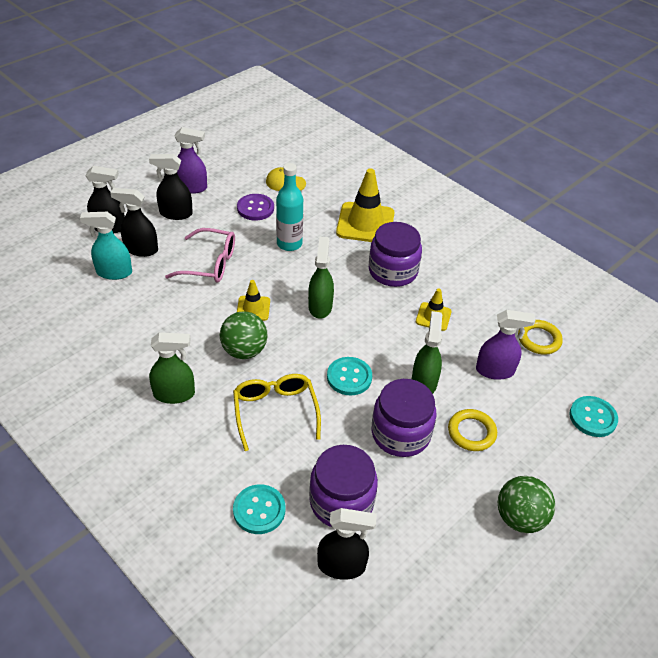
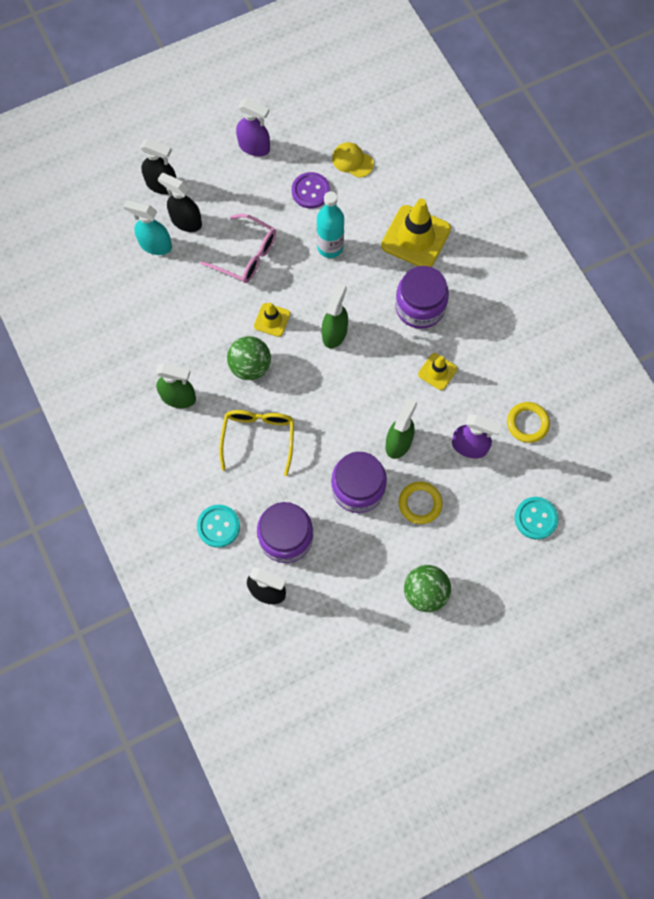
camera: 20 degrees right, 25 degrees up
black spray bottle [149,154,193,220] -> none
turquoise button [327,357,372,395] -> none

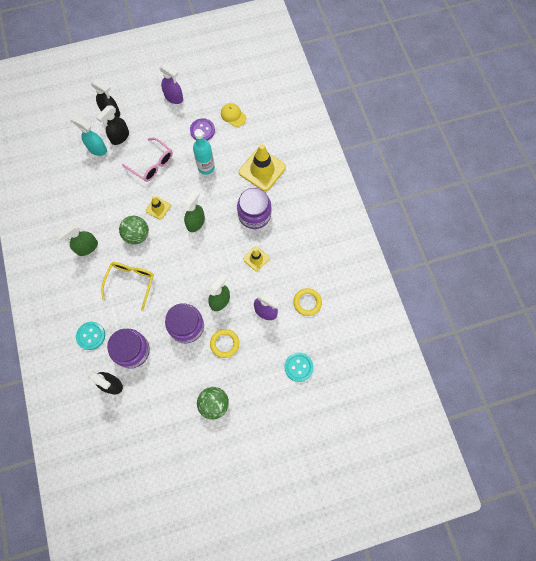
camera: 10 degrees right, 0 degrees up
green spray bottle [156,363,196,408] -> green spray bottle turned 120 degrees clockwise [57,224,98,256]
black spray bottle [158,173,202,232] -> black spray bottle turned 90 degrees counterclockwise [96,106,129,145]

